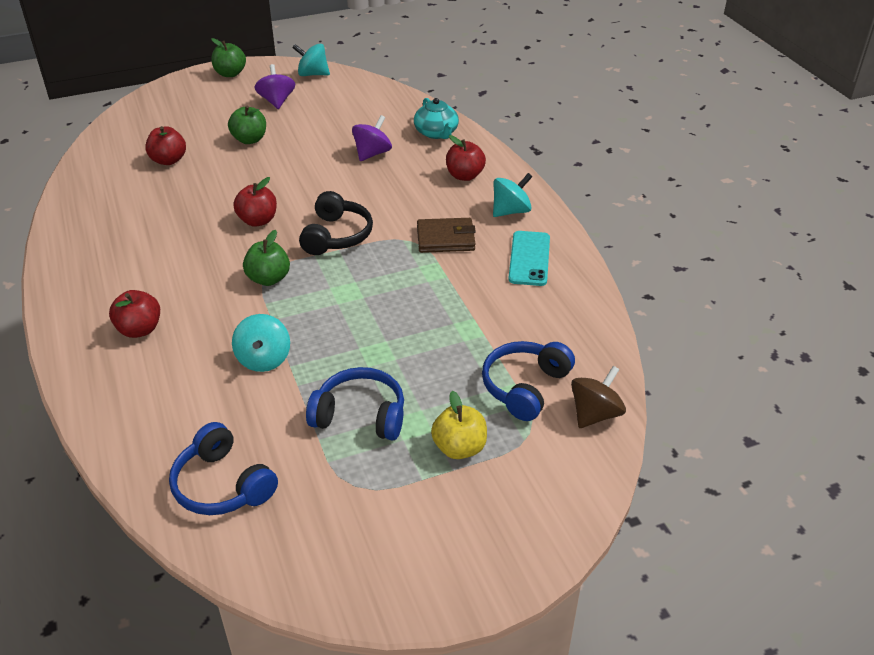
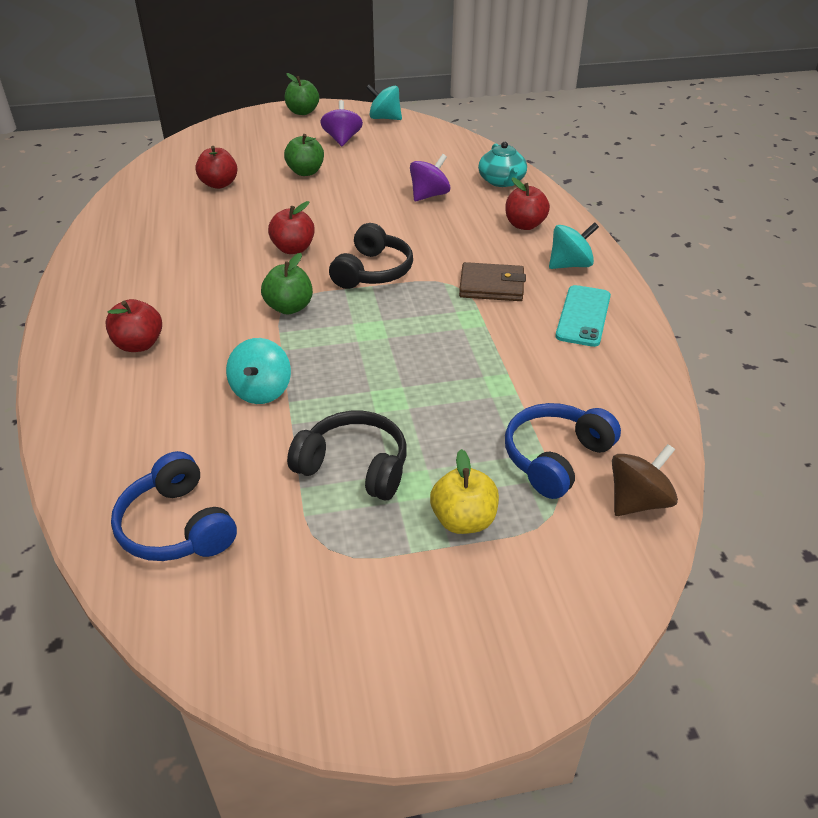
camera: 10 degrees right, 0 degrees up
blue headphones [306,367,404,441] -> black headphones [287,411,407,500]

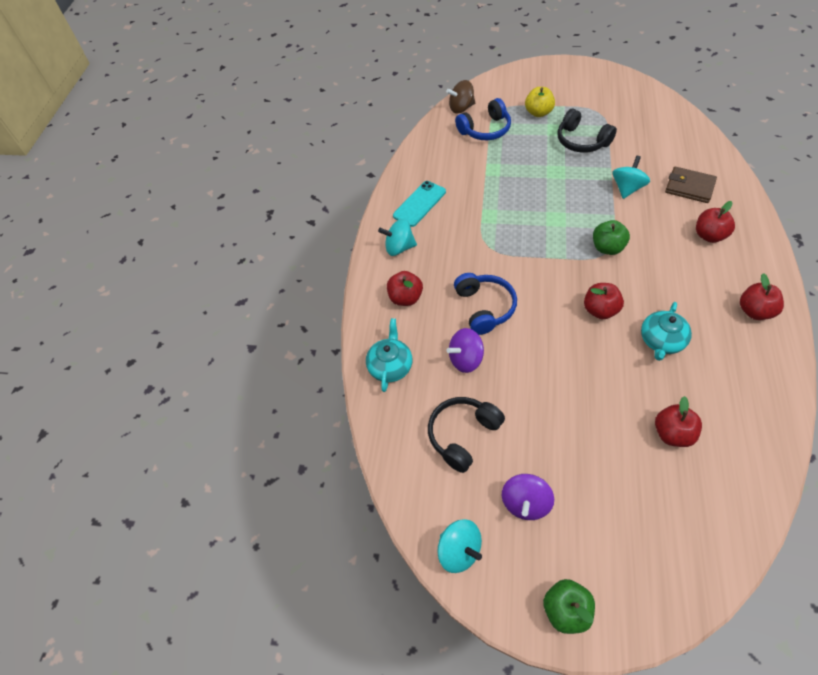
camera: 155 degrees left, 15 degrees up
blue headphones [111,451,237,561] -> blue headphones moved to [454,273,517,335]
green apple [284,134,324,176] -> none
black headphones [329,223,413,289] -> black headphones moved to [428,397,505,473]
brown wallet [459,262,526,301] -> brown wallet moved to [665,167,717,203]
none -> turquoise teapot [641,302,692,361]
none -> red apple [740,273,784,320]

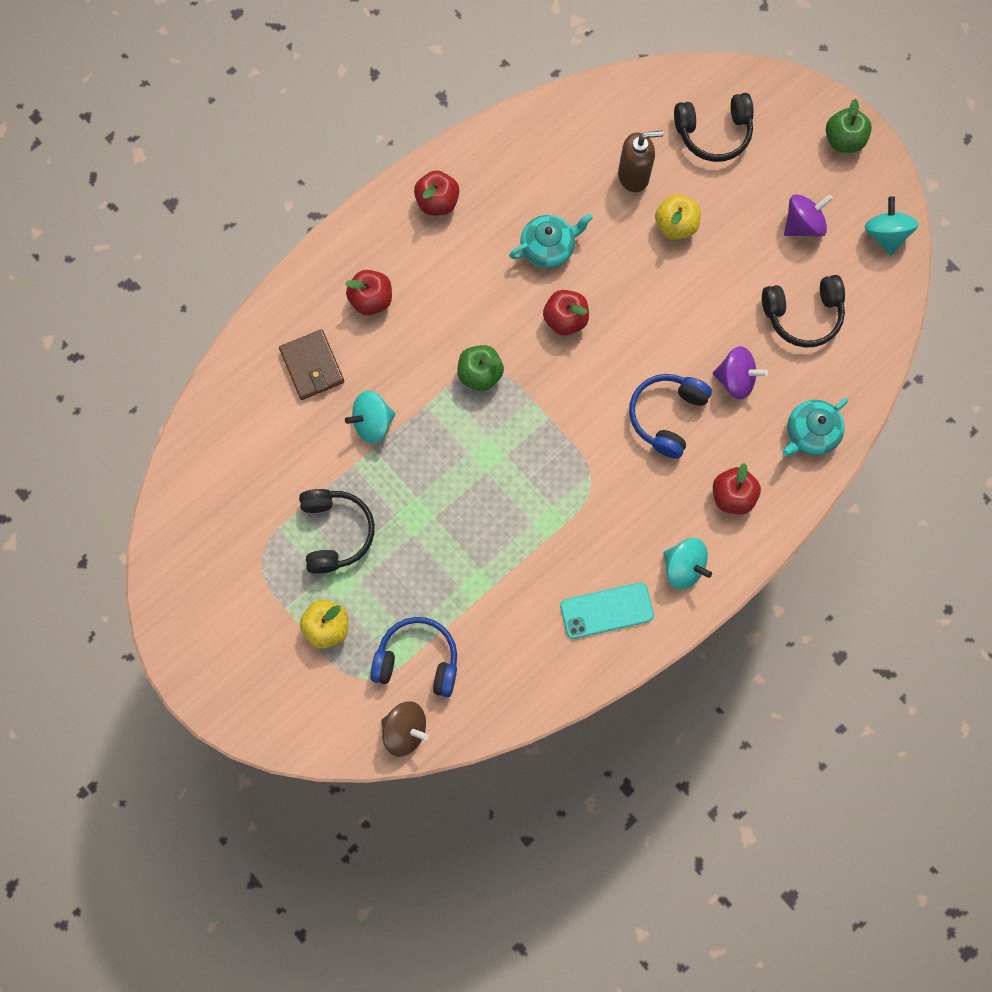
camera: 145 degrees left, 20 degrees up
red apple [655,396,702,447] -> brown soap dispenser [618,130,664,192]
none -> yellow apple [655,194,701,240]
none -> black headphones [674,93,754,162]

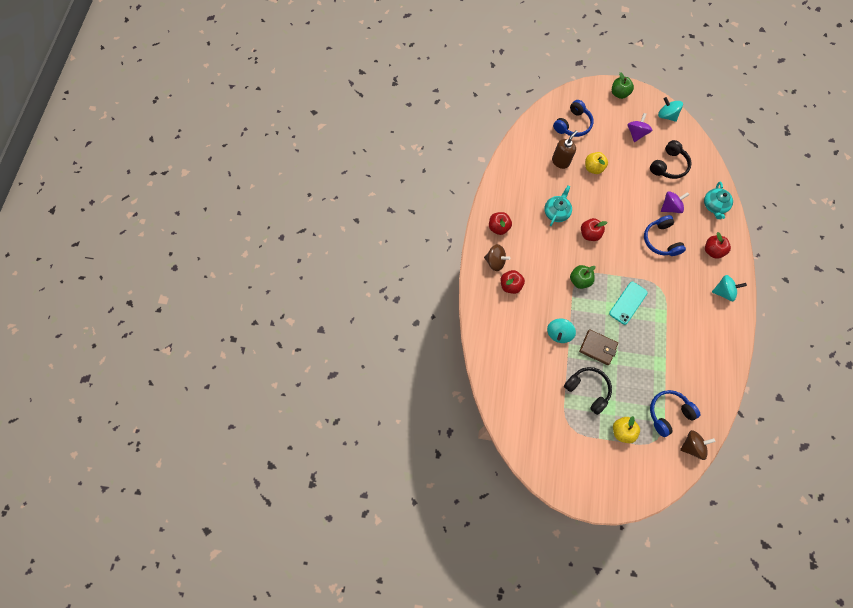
camera: 40 degrees left, 5 degrees down
brown wallet [279,329,345,400] -> brown wallet moved to [579,329,618,365]
turquoise phone [560,582,654,639] -> turquoise phone moved to [609,282,648,325]
black headphones [674,93,754,162] -> blue headphones [553,100,594,137]
none -> brown spinning top [484,244,510,271]

